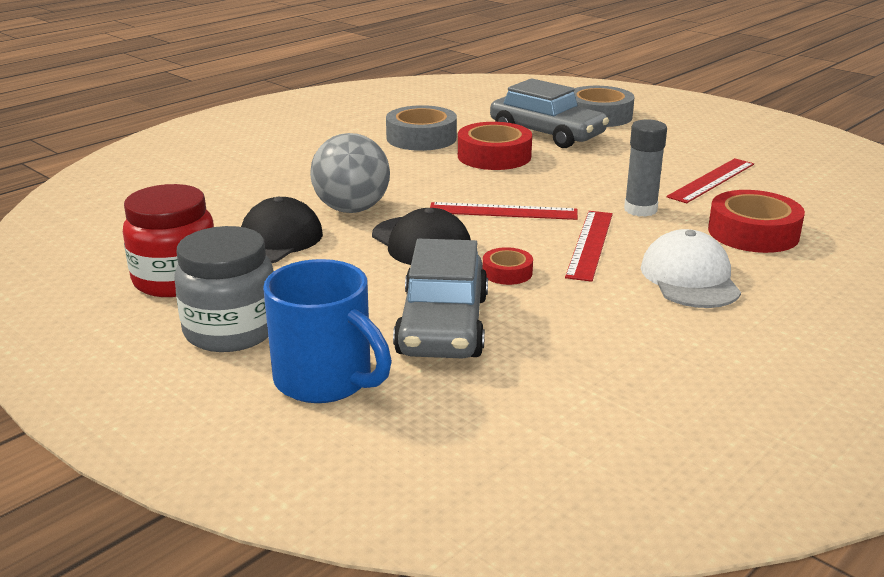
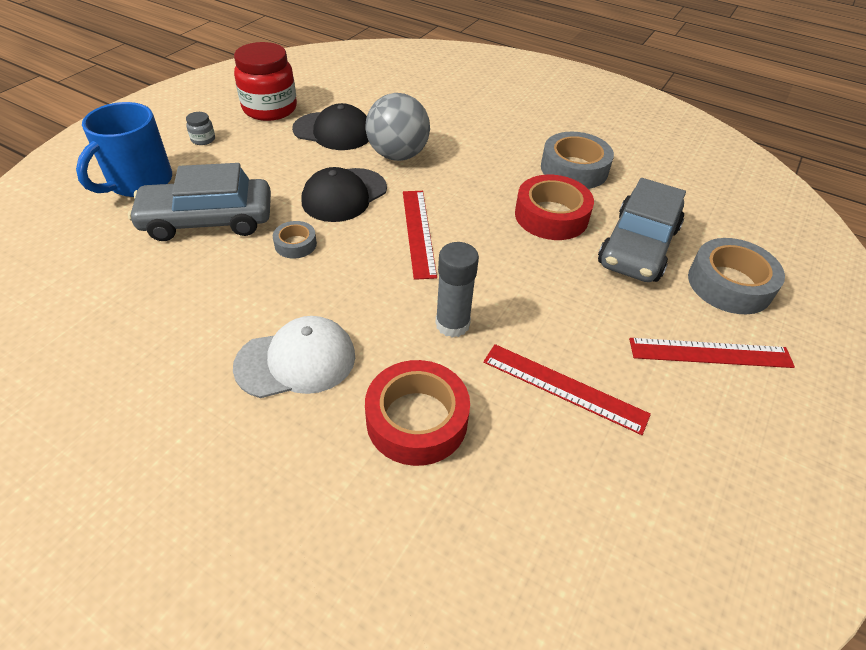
camera: 75 degrees right, 20 degrees up
grey jar [174,226,274,352] -> grey jar [186,112,215,145], size x0.41
red tape [483,247,533,285] -> grey tape [273,221,317,259]
red ruler [565,211,613,282] -> red ruler moved to [629,338,795,368]

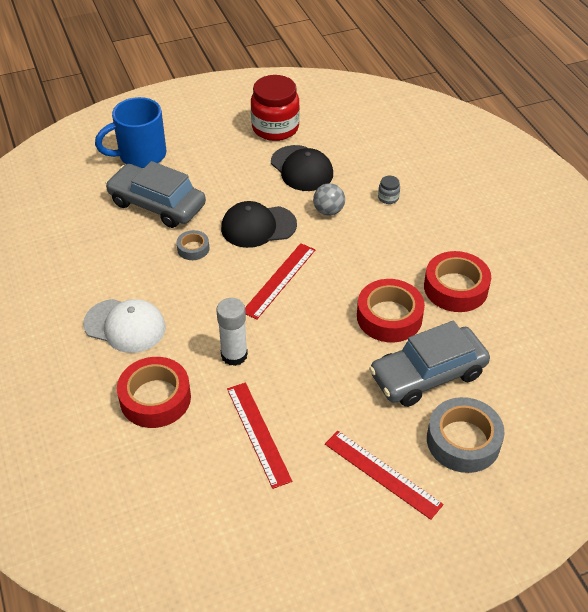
camera: 40 degrees right, 0 degrees up
grey jar [186,112,215,145] -> grey jar moved to [378,176,400,204]
grey ball [366,93,430,161] -> grey ball [313,183,345,216], size x0.58
grey glue stick [435,242,479,338] -> white glue stick [216,298,248,366]
grey tape [541,132,614,189] -> red tape [424,251,491,312]

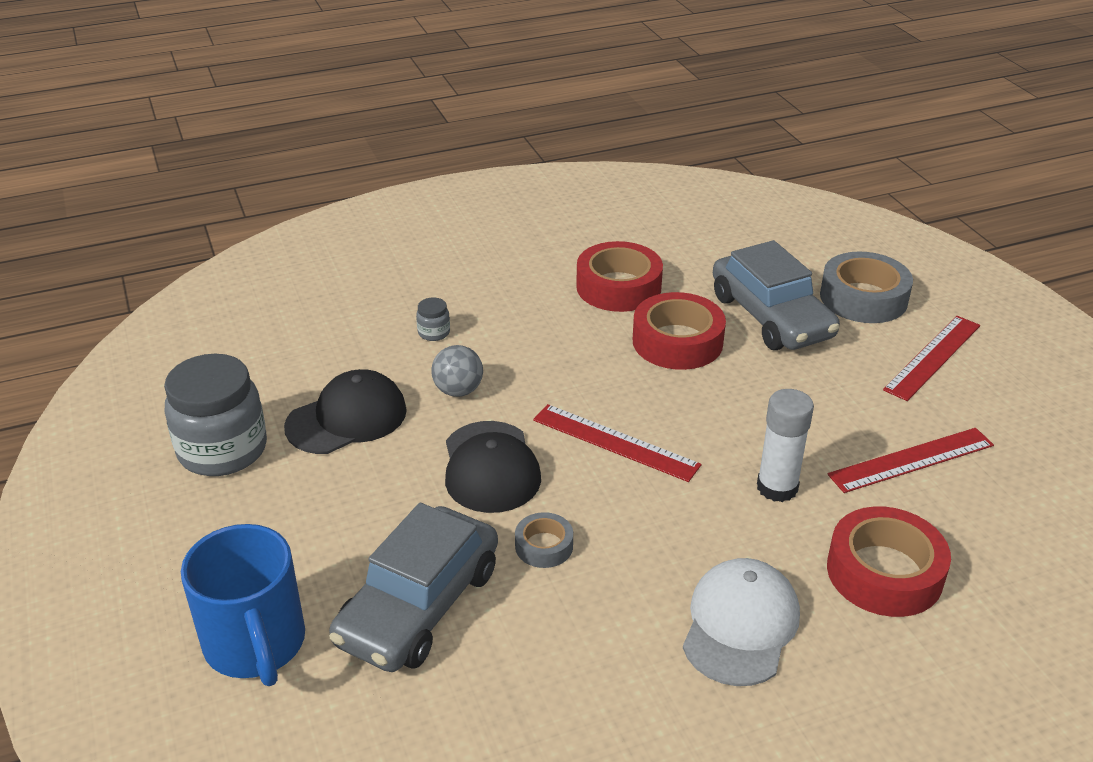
camera: 90 degrees left, 10 degrees down
red jar [251,75,300,141] -> grey jar [164,354,267,476]

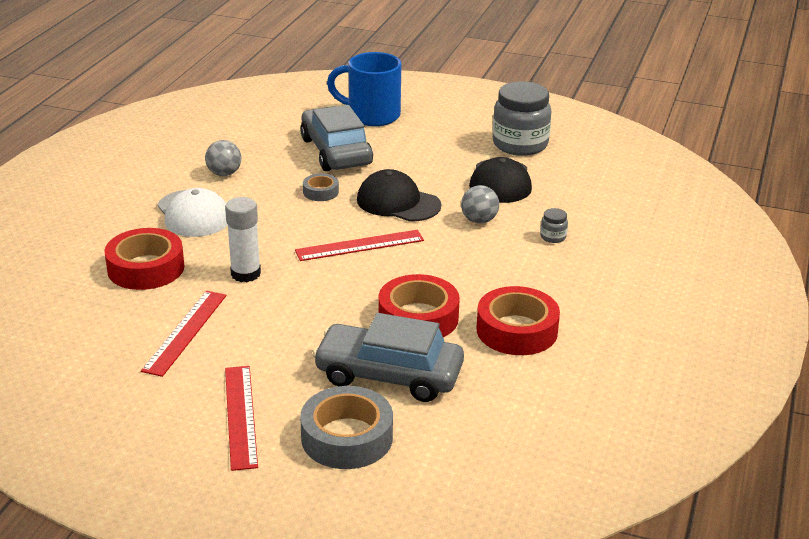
camera: 130 degrees right, 5 degrees down
none -> grey ball [205,140,241,176]

